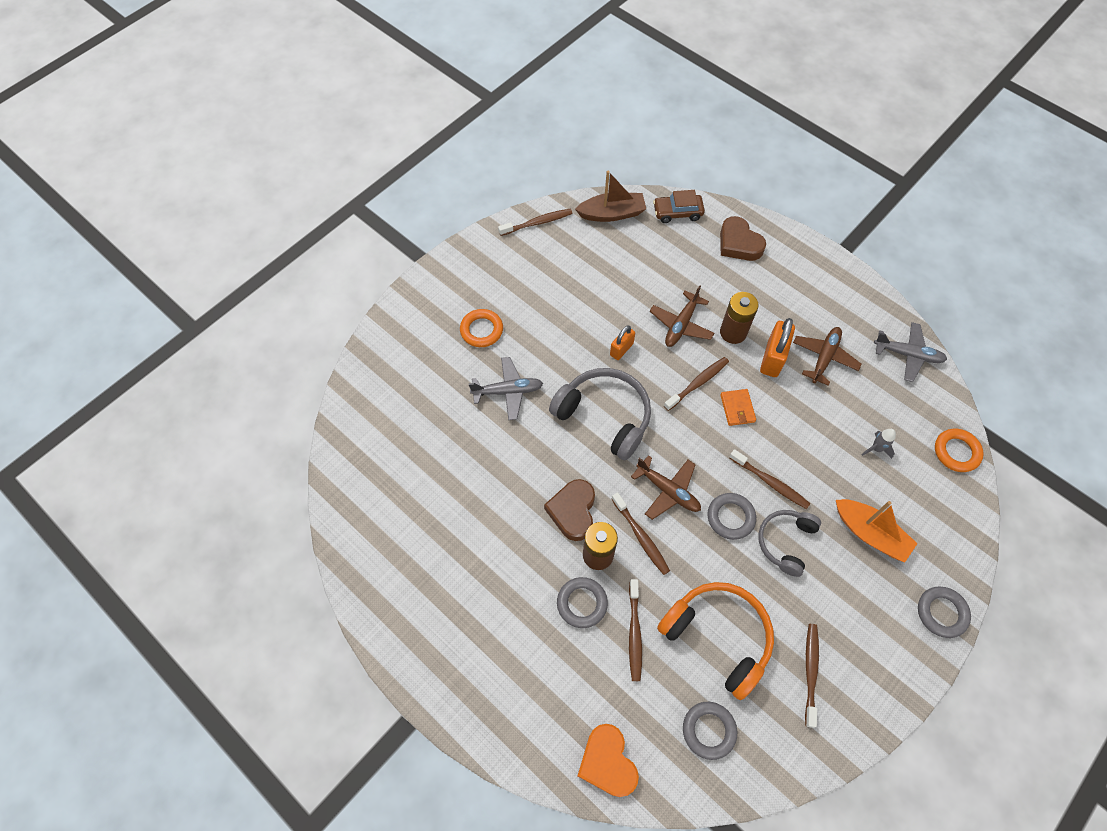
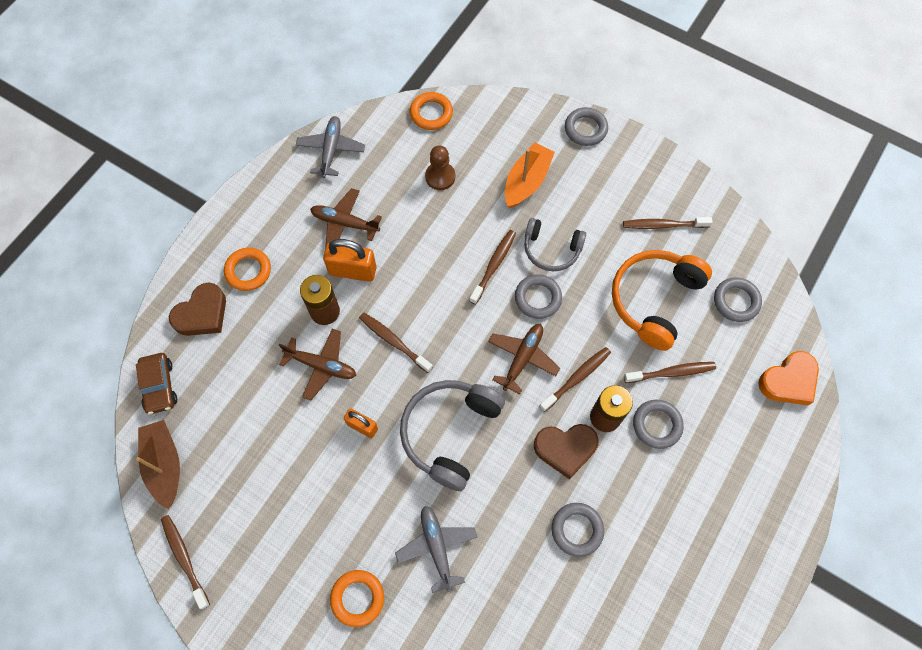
camera: 100 degrees left, 5 degrees up
orange wallet [720,389,756,426] -> none
grey rocket [862,429,896,459] -> brown pawn [425,146,455,190]
none -> orange ring [224,248,271,291]
none -> grey ring [552,503,604,557]

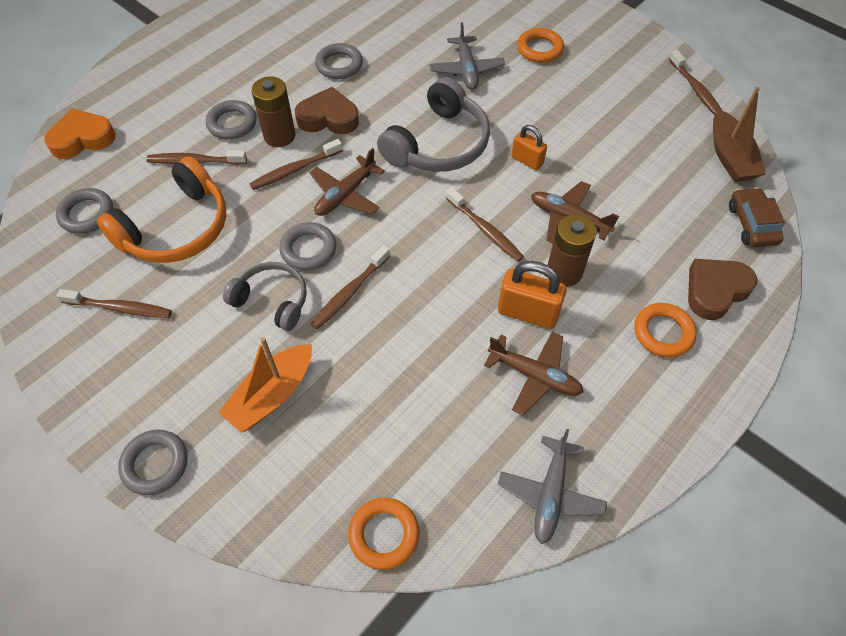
camera: 170 degrees left, 10 degrees down
brown pawn [425,146,455,190] -> none

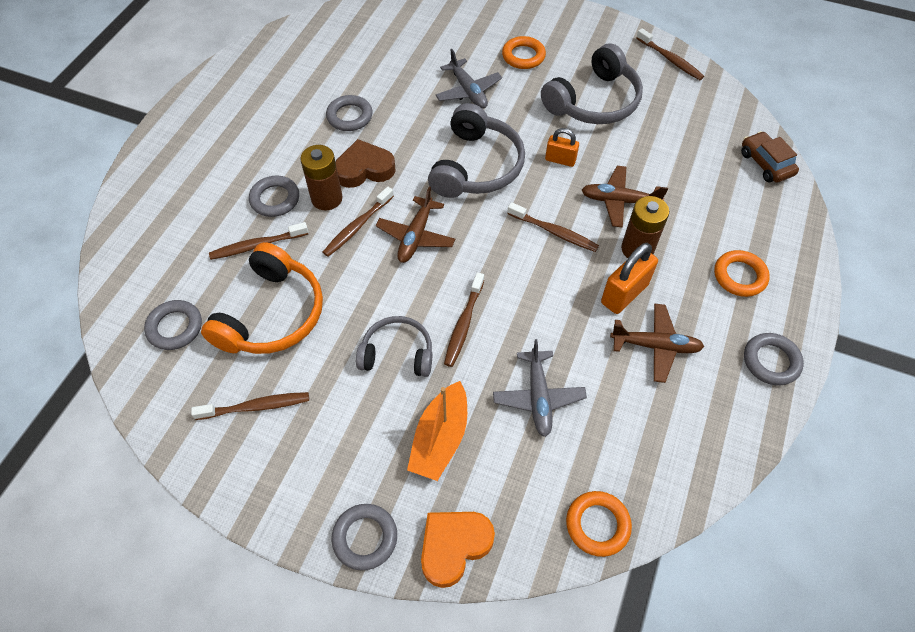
camera: 20 degrees left, 0 degrees up
orange heart [44,108,116,159] -> orange heart moved to [421,512,495,588]
grey ring [279,222,336,271] -> grey ring moved to [744,333,804,385]
orange padlock [498,261,567,329] -> orange padlock turned 45 degrees counterclockwise [601,243,658,314]
grey plane [498,429,607,544] -> grey plane moved to [493,339,587,437]
brown heart [688,259,758,320] -> none
brown boat [713,87,766,182] -> none
none -> grey headphones [541,43,643,124]

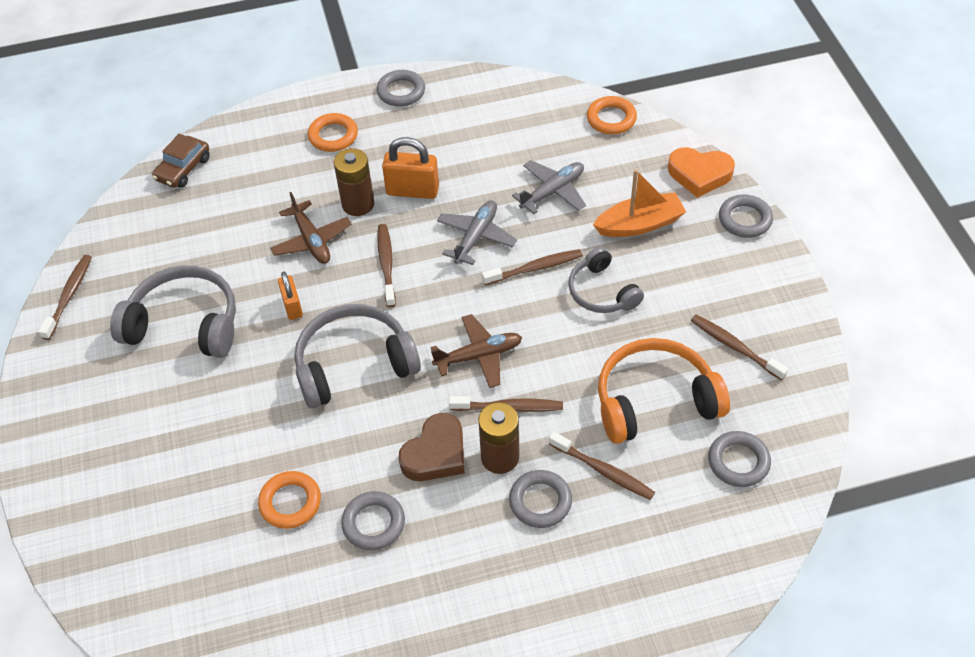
camera: 125 degrees left, 5 degrees down
brown heart [335,139,395,188] -> brown heart turned 90 degrees counterclockwise [398,413,464,481]
grey plane [435,49,502,109] -> grey plane moved to [437,200,517,265]
orange ring [502,36,546,69] -> orange ring moved to [258,471,321,529]
brown plane [610,304,704,383] -> none

